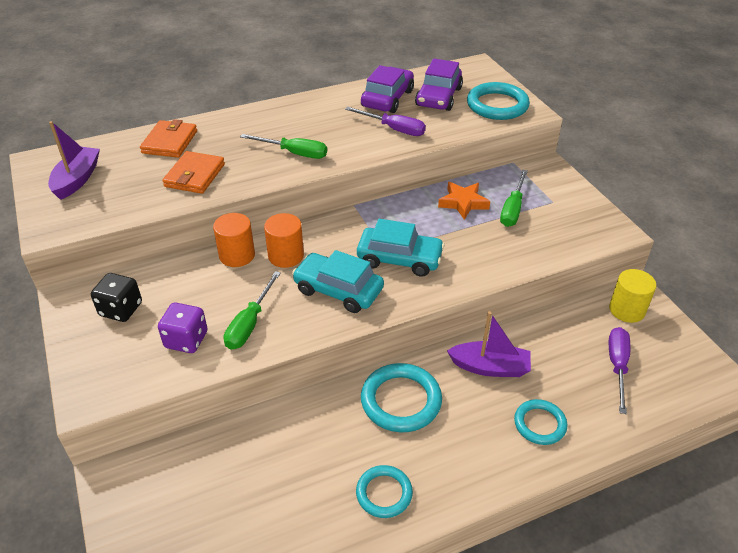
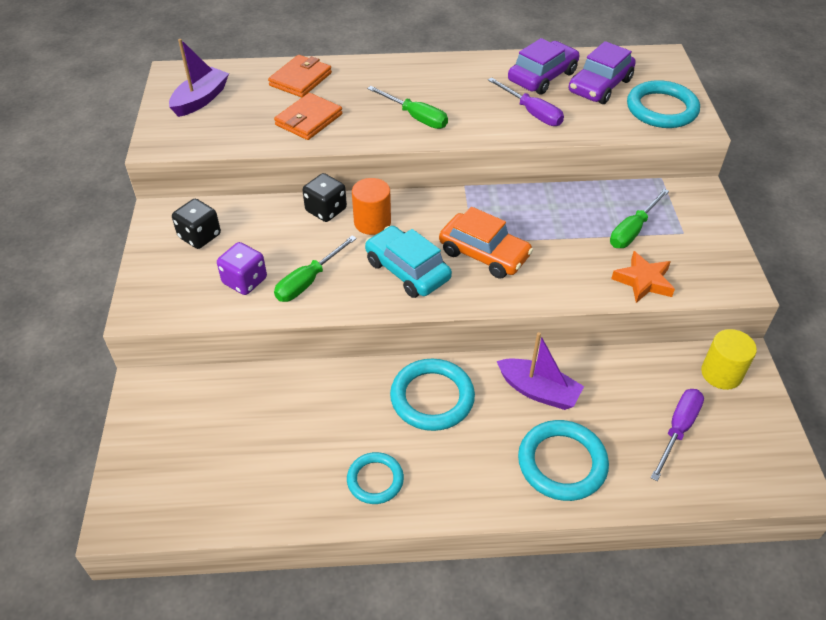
camera: 20 degrees right, 5 degrees up
orange cylinder [213,213,255,267] -> black dice [302,173,347,222]
turquoise car [357,219,445,277] -> orange car [439,207,533,279]
orange star [438,182,490,220] -> orange star moved to [611,251,675,303]
turquoise ring [514,399,567,445] -> turquoise ring [518,420,609,501], size x1.60

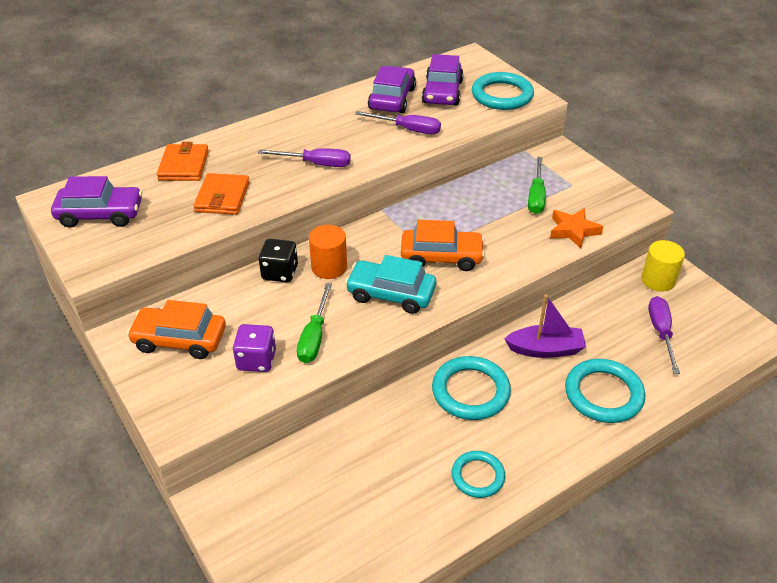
camera: 30 degrees left, 5 degrees down
purple boat [169,39,229,117] -> purple car [51,176,142,228]
black dice [172,199,221,249] -> orange car [127,300,226,359]
green screwdriver [367,86,448,129] -> purple screwdriver [258,148,351,167]

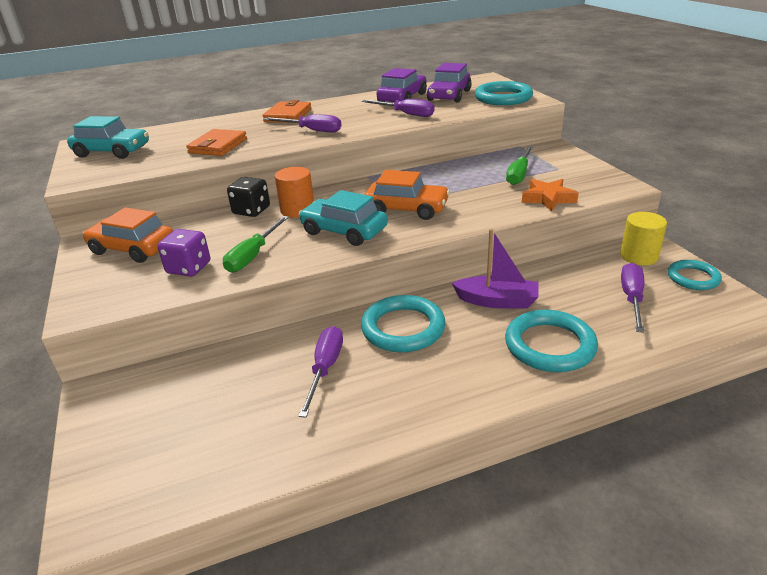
camera: 15 degrees right, 10 degrees down
purple car [51,176,142,228] -> turquoise car [67,116,149,159]
orange wallet [157,142,209,181] -> orange wallet moved to [262,100,312,123]
turquoise ring [452,451,505,498] -> turquoise ring moved to [668,260,722,290]
none -> purple screwdriver [298,326,343,418]

